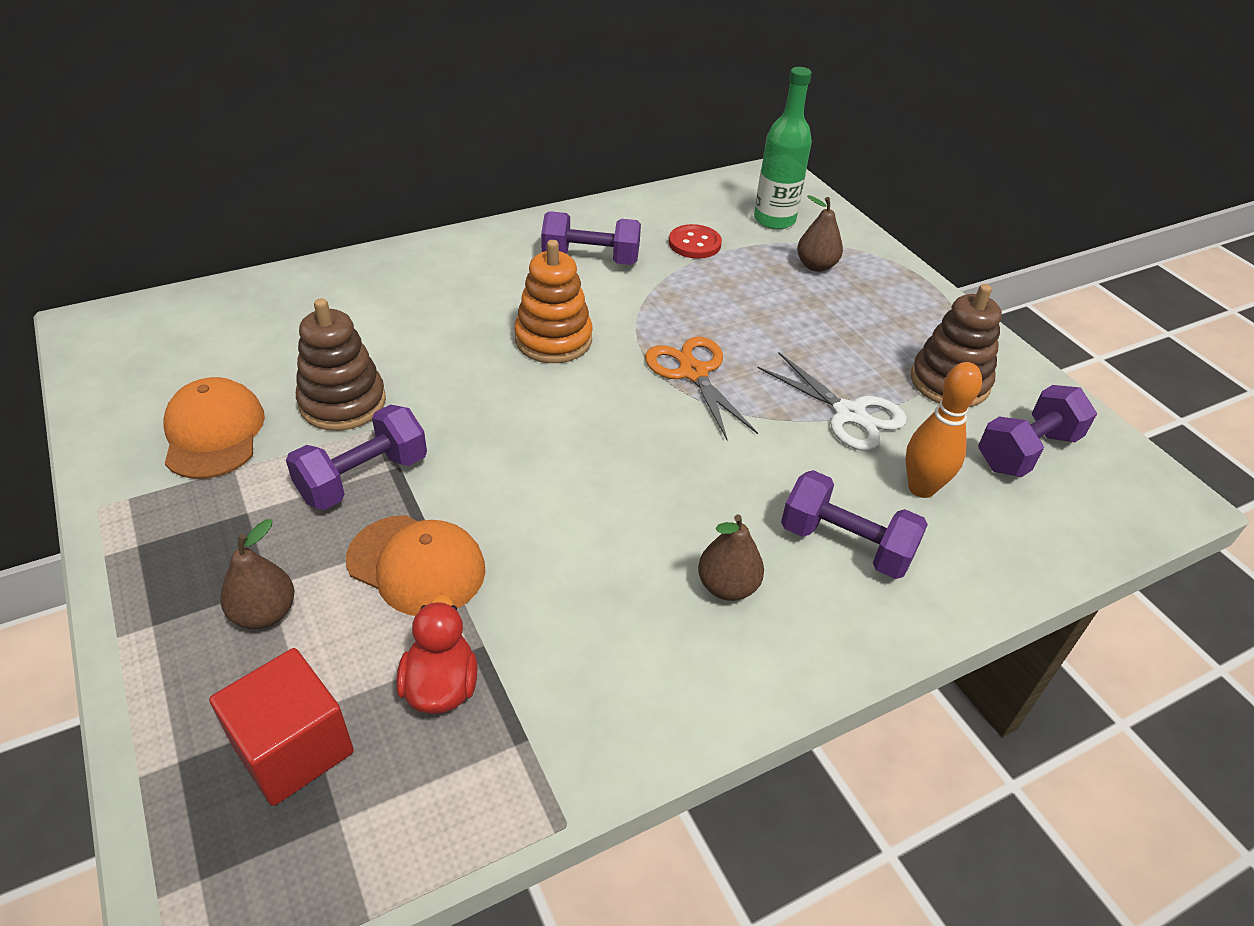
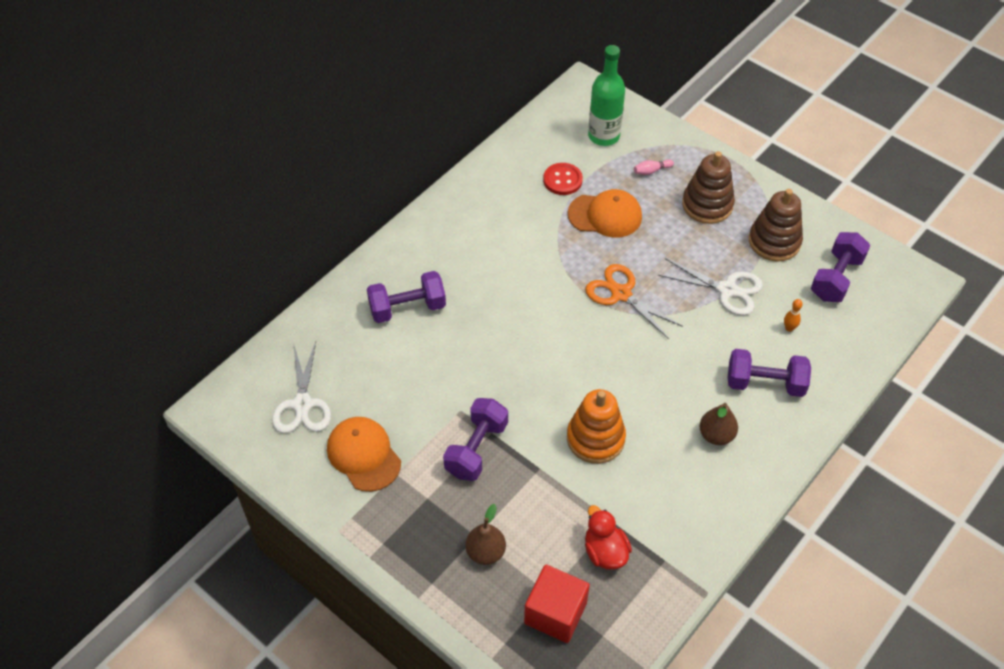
camera: 20 degrees left, 10 degrees up
brown stacking toy [296,298,386,431] -> brown stacking toy moved to [682,151,735,224]
orange cap [346,515,486,616] -> orange cap moved to [568,189,642,238]
orange stacking toy [514,240,593,363] -> orange stacking toy moved to [567,389,626,464]
purple dumbbell [541,211,641,265] -> purple dumbbell moved to [367,271,446,323]
brown pear [797,195,843,272] -> pink bowling pin [634,159,674,175]
orange bowling pin [905,362,982,498] -> orange bowling pin [784,299,803,332], size x0.48
none -> white scissors [272,342,331,433]

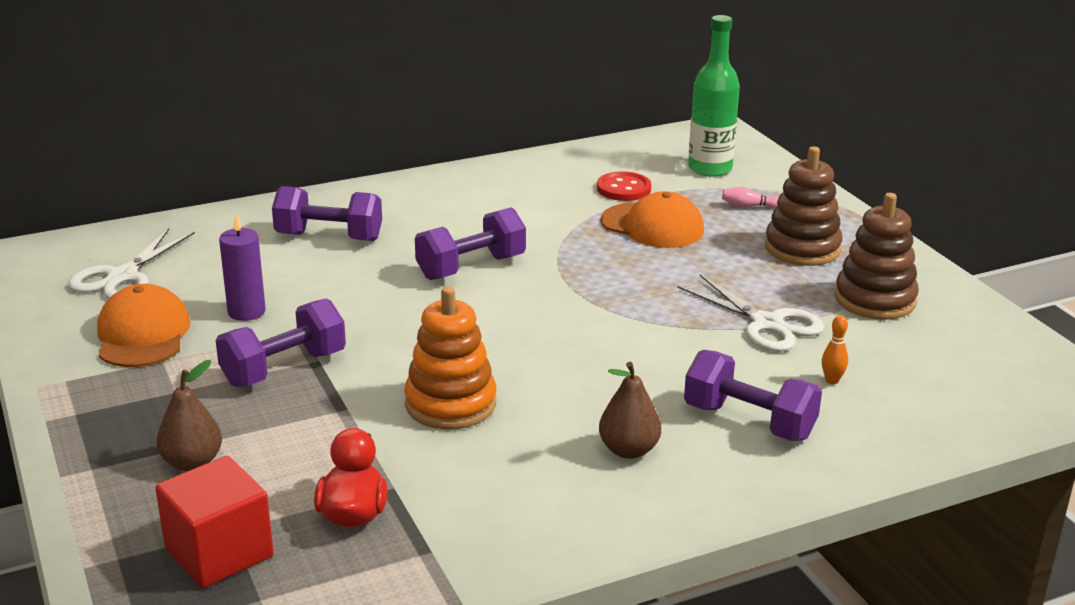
camera: 25 degrees right, 25 degrees down
orange scissors [585,264,683,339] -> none
purple dumbbell [811,232,871,302] -> purple dumbbell moved to [415,207,526,280]
none -> purple candle [219,214,266,321]

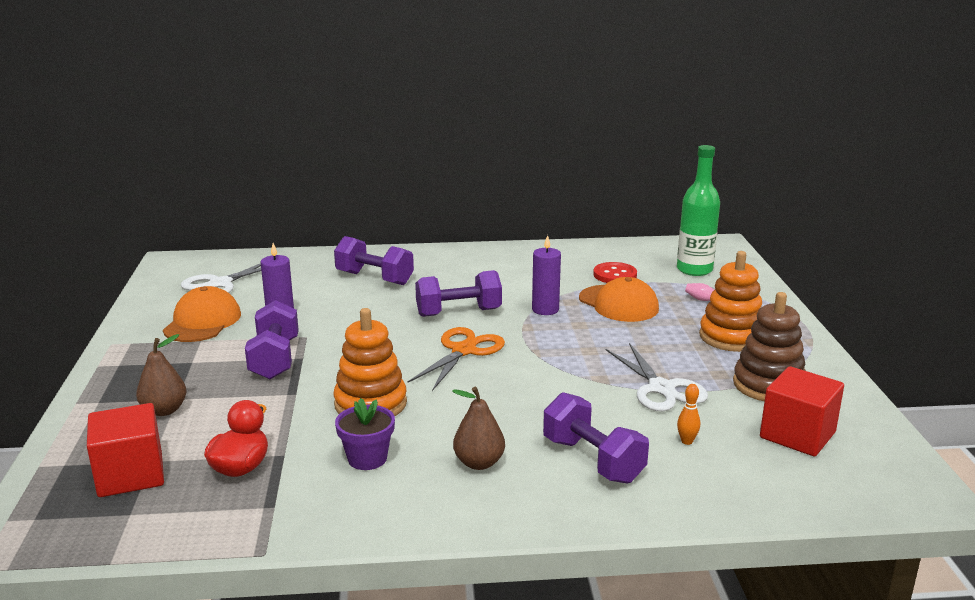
camera: 20 degrees right, 5 degrees down
purple dumbbell [216,299,346,387] -> purple dumbbell turned 75 degrees counterclockwise [245,300,299,379]
brown stacking toy [765,146,843,266] -> orange stacking toy [699,251,762,352]
none -> purple flower pot [335,398,395,470]
none -> orange scissors [408,327,505,391]
none -> purple candle [532,235,561,315]
none -> red cube [760,366,844,456]

